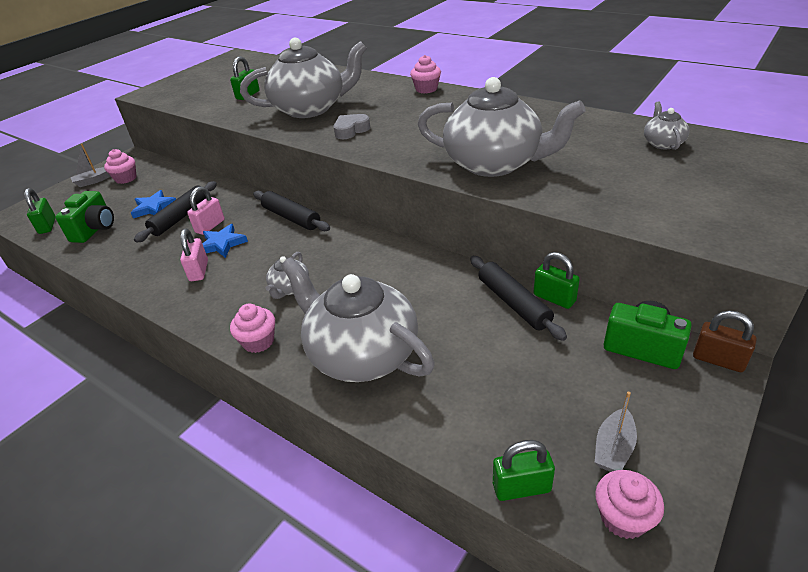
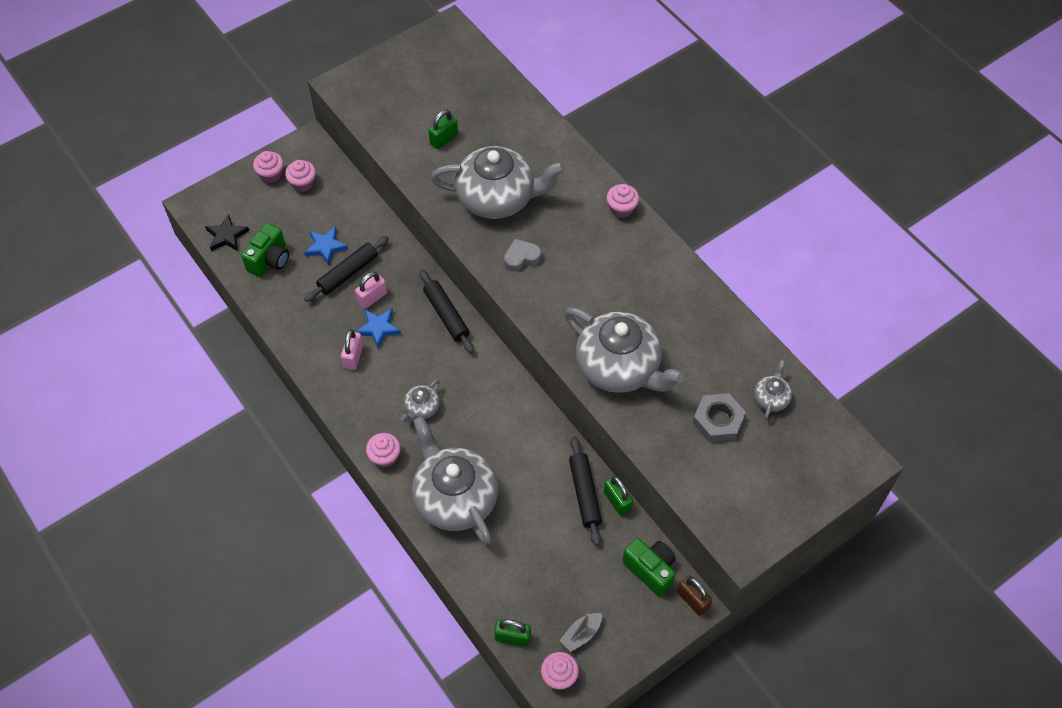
camera: 15 degrees right, 20 degrees up
green padlock [24,188,56,234] -> black star [205,214,249,251]
grey boat [71,144,111,187] -> pink cupcake [253,151,284,183]
none -> grey nut [693,393,746,442]

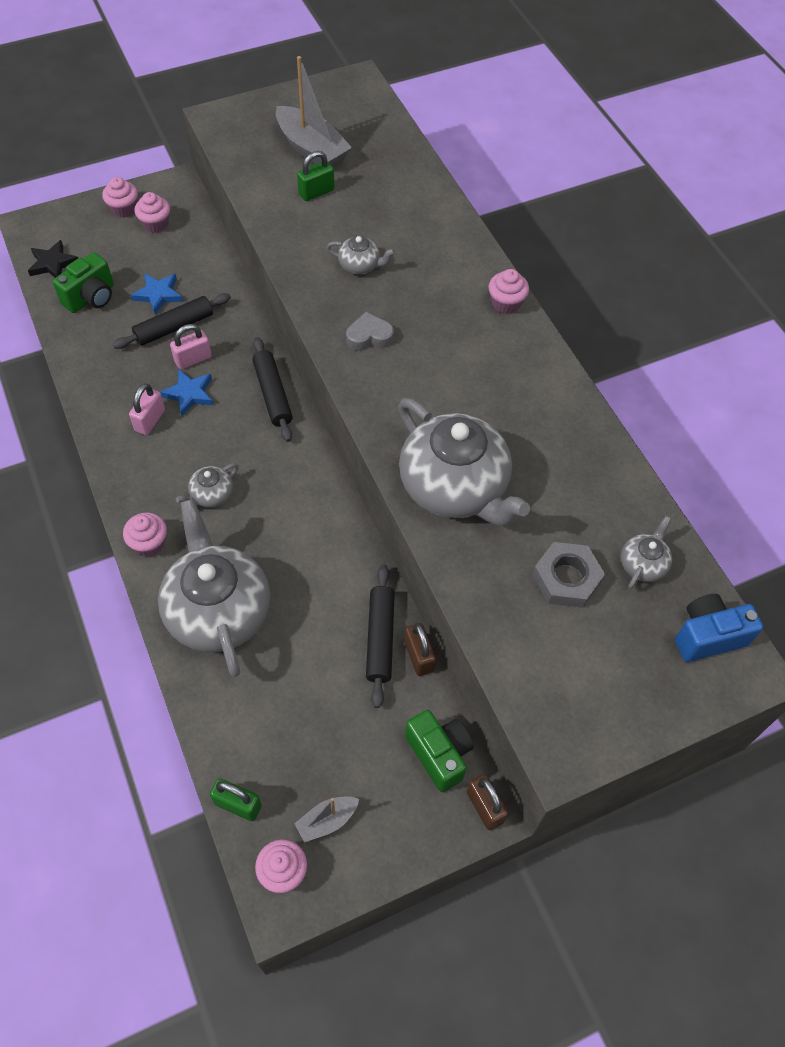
camera: 10 degrees right, 0 degrees up
grey teapot [431,146,565,219] -> grey teapot [326,236,395,274], size x0.44
green padlock [604,476,633,516] -> brown padlock [404,623,436,676]
none -> grey boat [276,56,352,167]
none -> blue camera [675,594,763,662]

